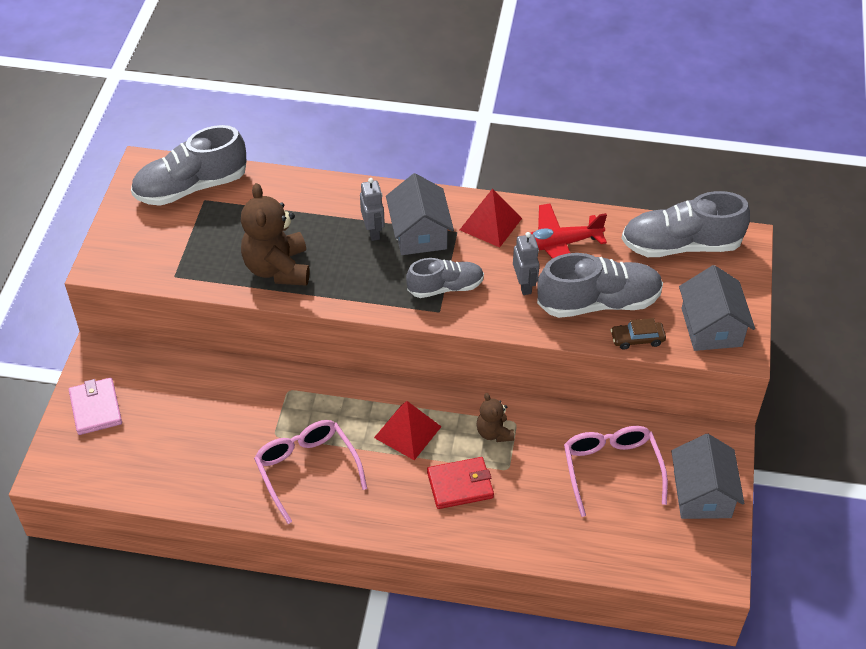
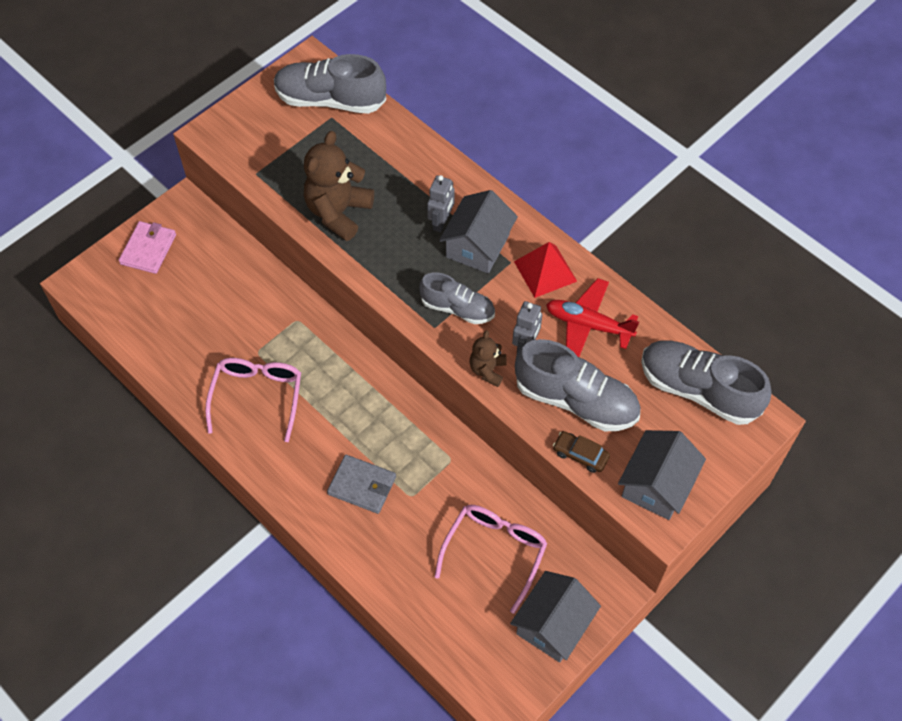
camera: 35 degrees right, 10 degrees up
red pyramid [374,401,442,460] -> none
red wallet [427,457,494,509] -> grey wallet [327,455,396,514]
brown teddy bear [477,393,514,442] -> brown teddy bear moved to [469,330,506,387]

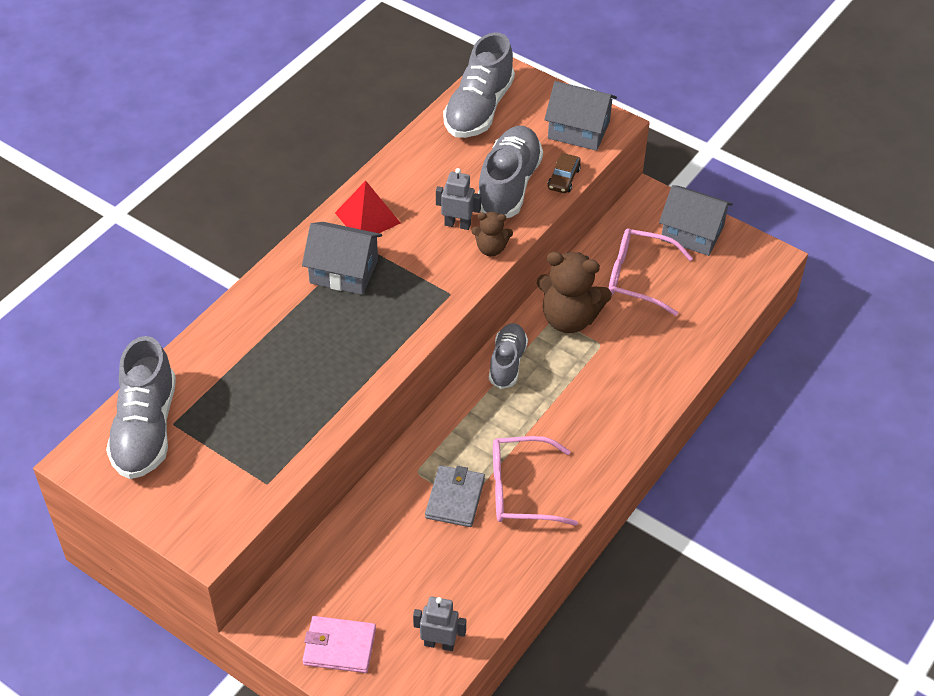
camera: 100 degrees left, 10 degrees down
brown teddy bear [304,131,374,241] -> brown teddy bear moved to [537,252,612,333]
grey wallet [327,455,396,514] -> grey wallet moved to [425,465,485,527]
grey shoe [419,272,495,324] -> grey shoe moved to [489,323,528,389]
grey robot [427,175,455,232] -> grey robot moved to [413,597,466,651]
red plane [546,278,639,357] -> none

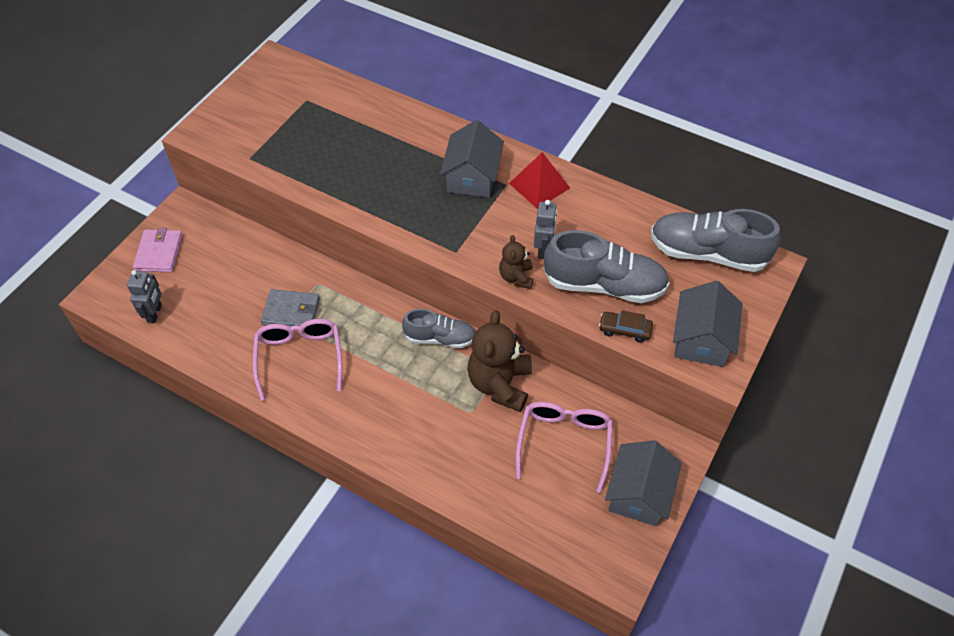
camera: 85 degrees right, 5 degrees up
grey shoe [106,336,176,479] -> none

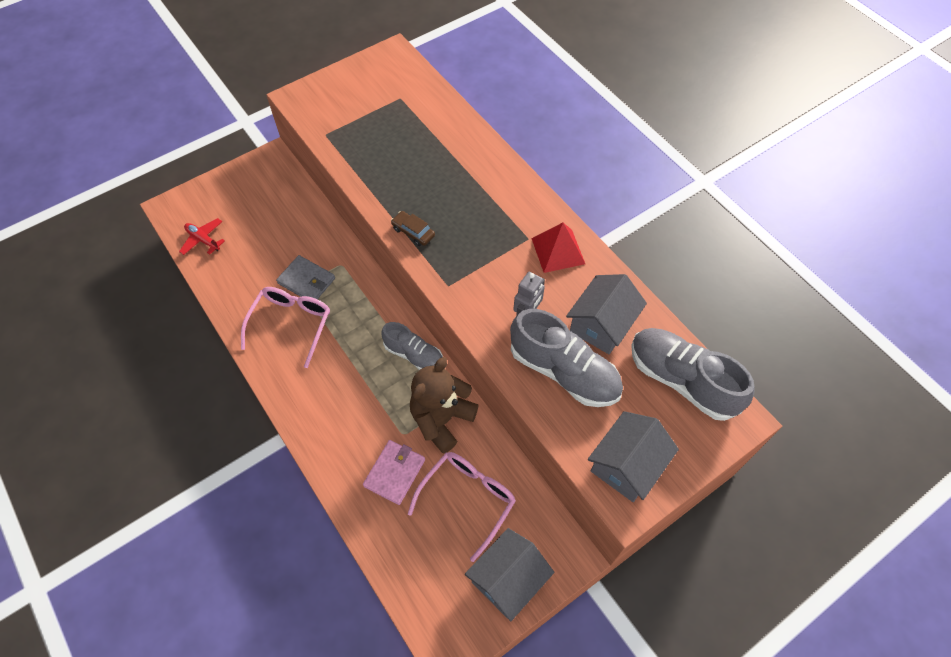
camera: 25 degrees right, 5 degrees up
grey robot [127,270,162,323] -> red plane [179,218,225,255]
pink wallet [133,228,183,272] -> pink wallet moved to [363,440,425,505]
grey house [440,120,504,198] -> grey house moved to [566,274,647,354]
brown teddy bear [499,235,533,289] -> none
brown car [599,310,653,343] -> brown car moved to [391,211,435,246]

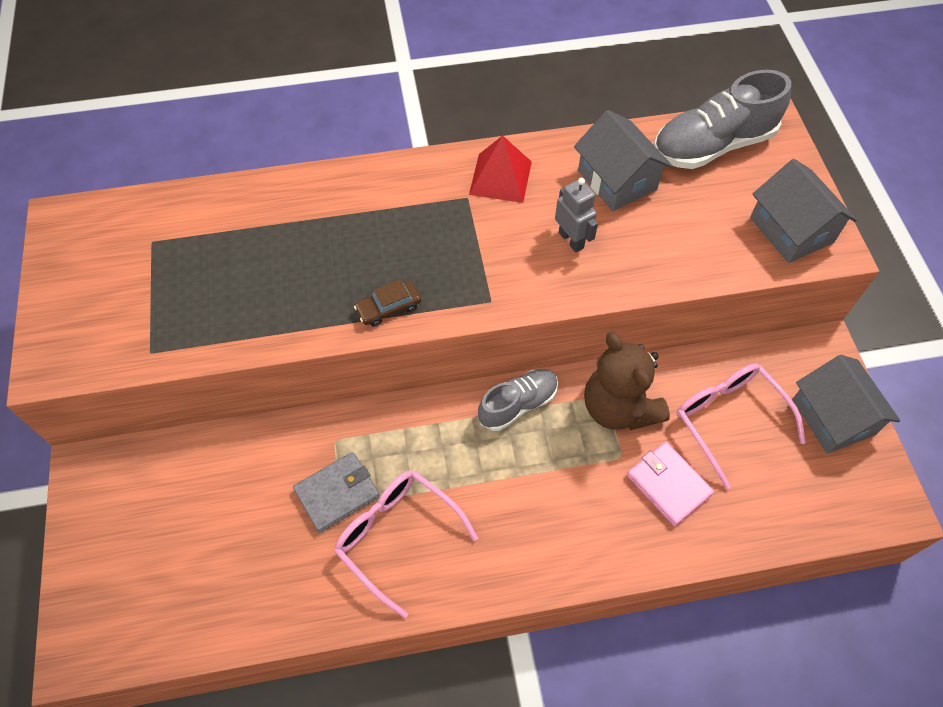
camera: 65 degrees left, 0 degrees up
red plane [179,218,225,255] -> none
grey shoe [510,309,623,407] -> none

